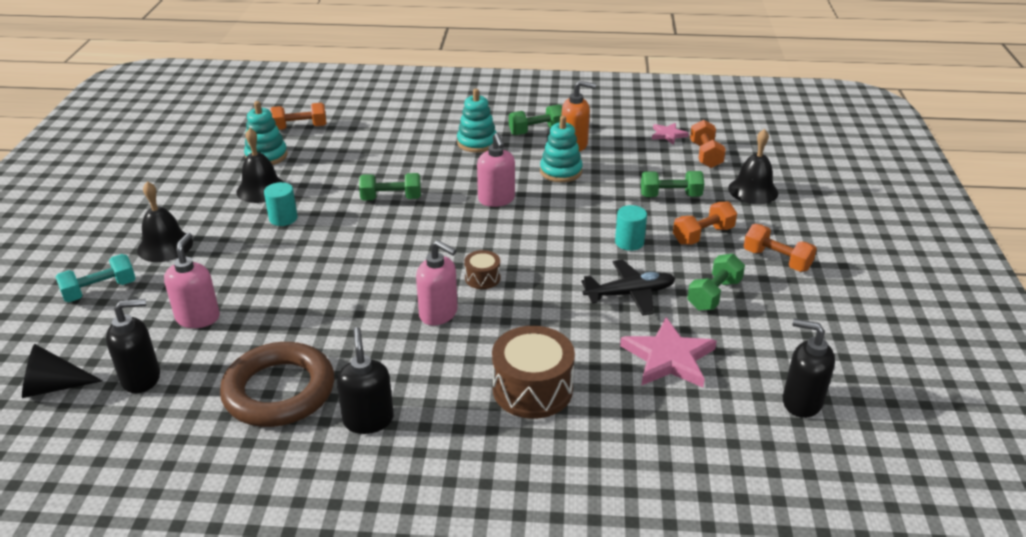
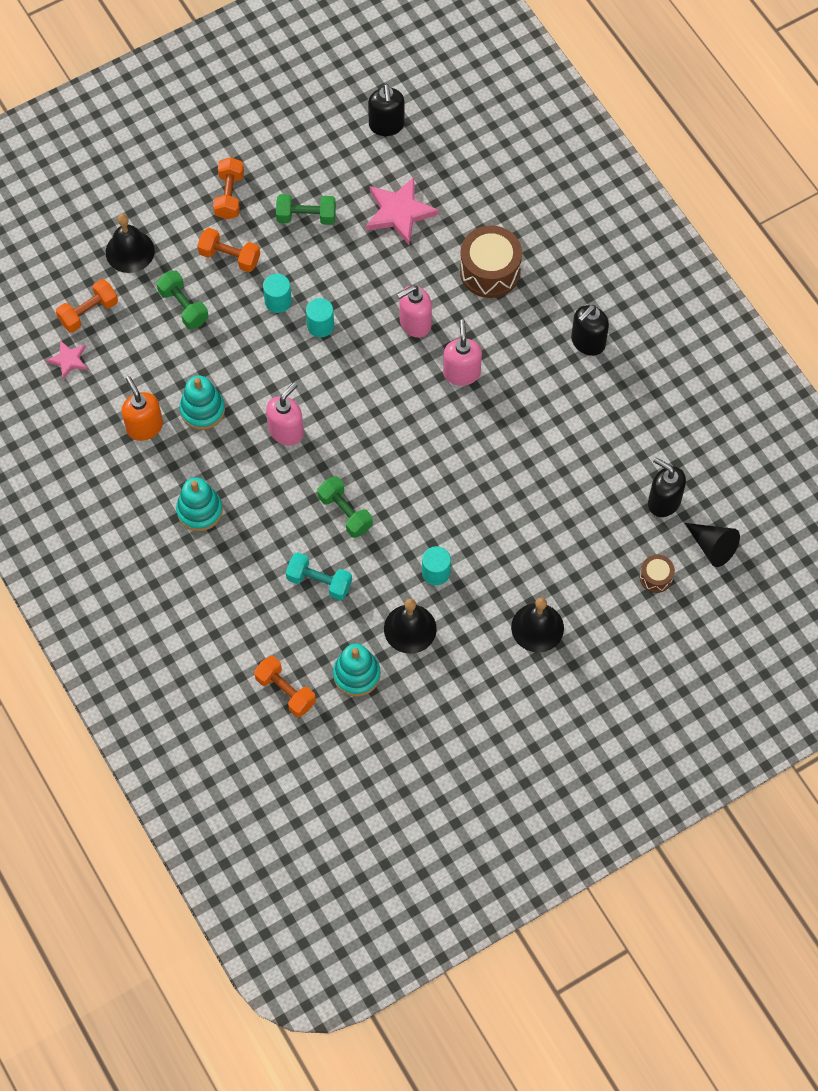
camera: 125 degrees left, 30 degrees up
turquoise dumbbell [56,254,136,302] -> turquoise dumbbell moved to [286,552,352,600]
pink soap dispenser [164,232,220,328] -> pink soap dispenser moved to [397,285,432,338]
brown ring [220,342,334,427] -> none
brown drum [464,250,500,289] -> brown drum moved to [640,554,675,593]
green dumbbell [509,104,562,135] -> none
black plane [581,259,675,316] -> none
none -> turquoise cylinder [306,298,334,337]

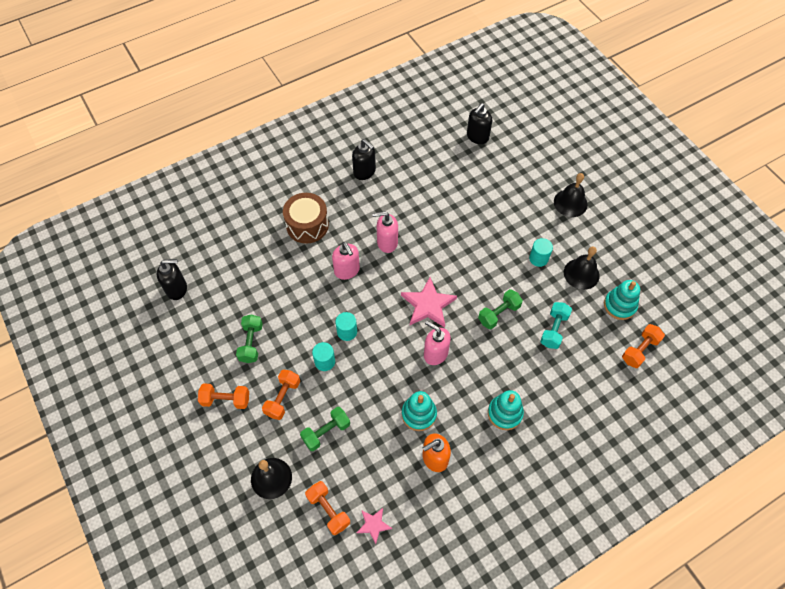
camera: 90 degrees left, 5 degrees down
pink star [366,177,439,245] -> pink star moved to [401,277,457,328]
brown drum [640,554,675,593] -> none
black cone [685,523,740,567] -> none

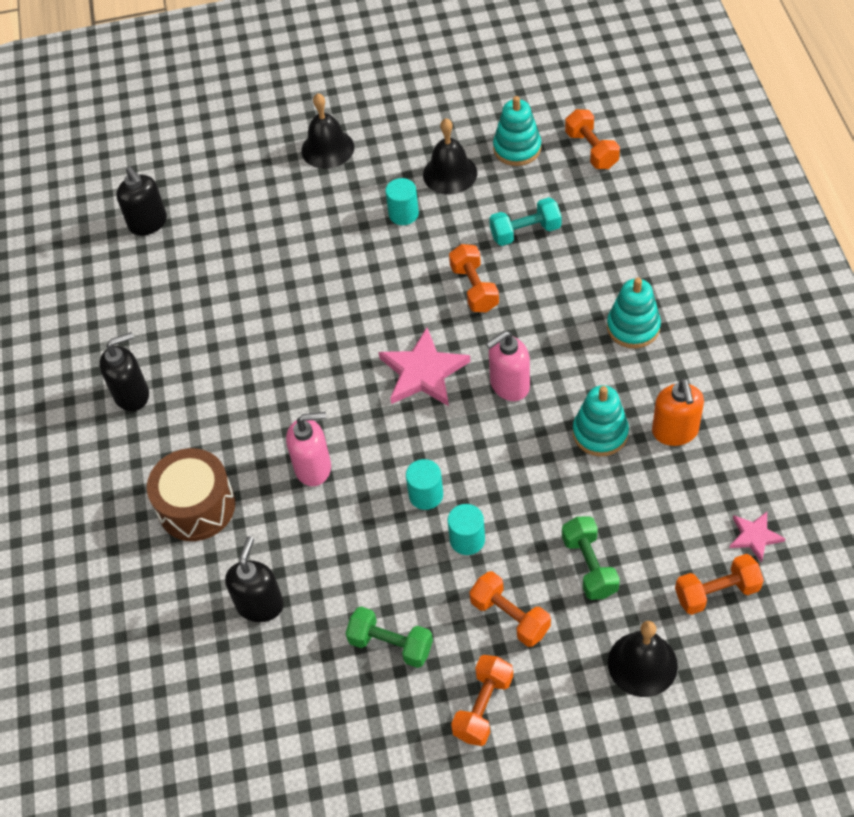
camera: 65 degrees left, 5 degrees down
black soap dispenser [157,259,187,300] -> black soap dispenser moved to [225,536,284,622]
pink soap dispenser [372,212,398,253] -> none
green dumbbell [478,289,523,329] -> orange dumbbell [449,244,499,312]
turquoise dumbbell [540,302,572,349] -> turquoise dumbbell turned 60 degrees counterclockwise [489,197,562,246]

